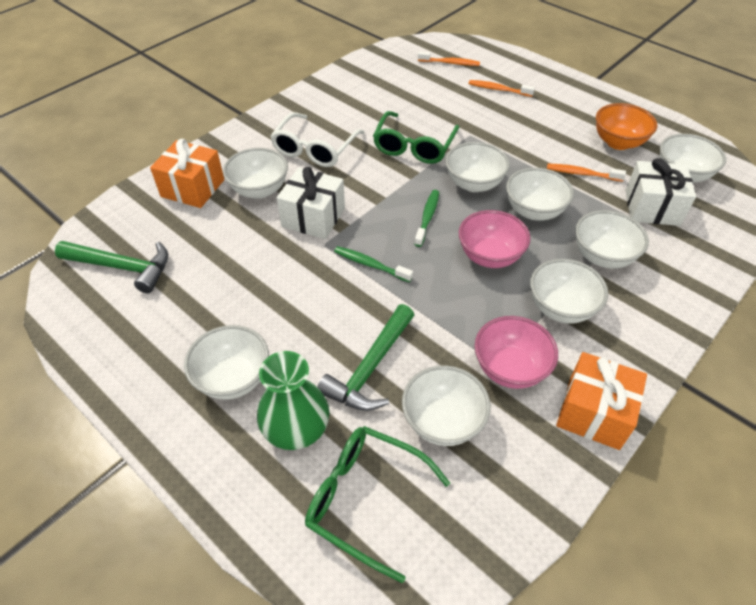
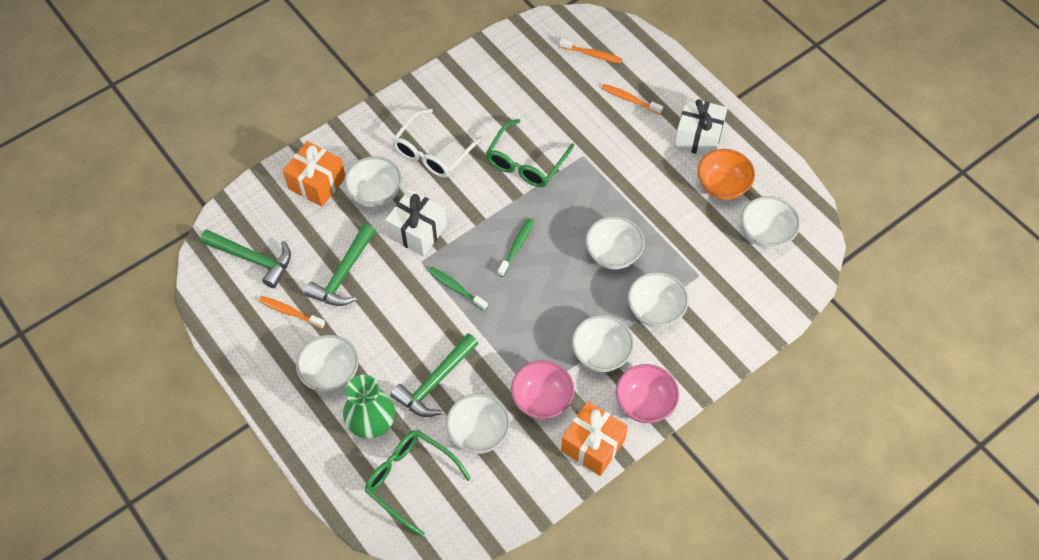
camera: 10 degrees right, 10 degrees up
white bowl [445,142,510,192] -> none
pink bowl [458,210,531,268] -> pink bowl moved to [616,364,679,423]
orange toothbrush [547,164,626,182] -> orange toothbrush moved to [259,296,325,329]
white gift [625,158,696,226] -> white gift moved to [674,97,728,156]
none -> green hammer [305,224,376,306]

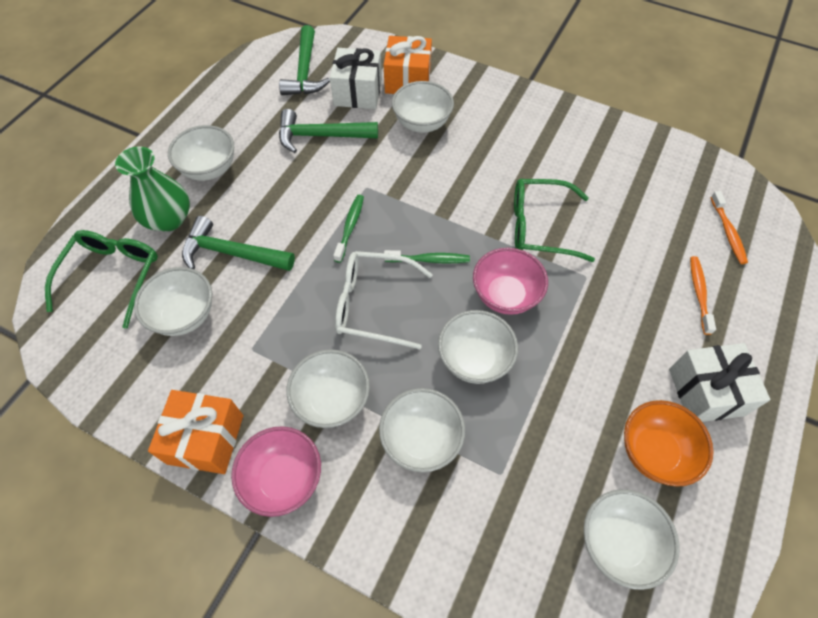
camera: 65 degrees right, 0 degrees up
orange toothbrush [259,296,325,329] -> none
white gift [385,189,447,256] -> white gift moved to [330,48,382,109]
white glasses [392,109,483,178] -> white glasses moved to [335,251,433,349]
pink bowl [511,360,574,420] -> pink bowl moved to [473,248,548,315]

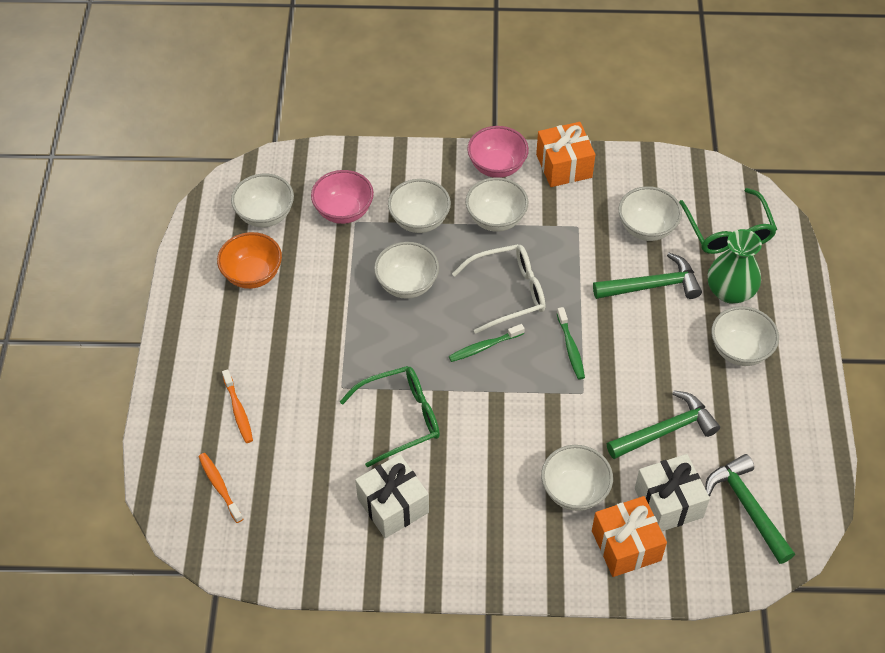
camera: 155 degrees right, 5 degrees down
pink bowl [473,248,548,315] -> pink bowl moved to [311,170,374,224]
white gift [669,343,770,422] -> white gift moved to [355,454,429,538]

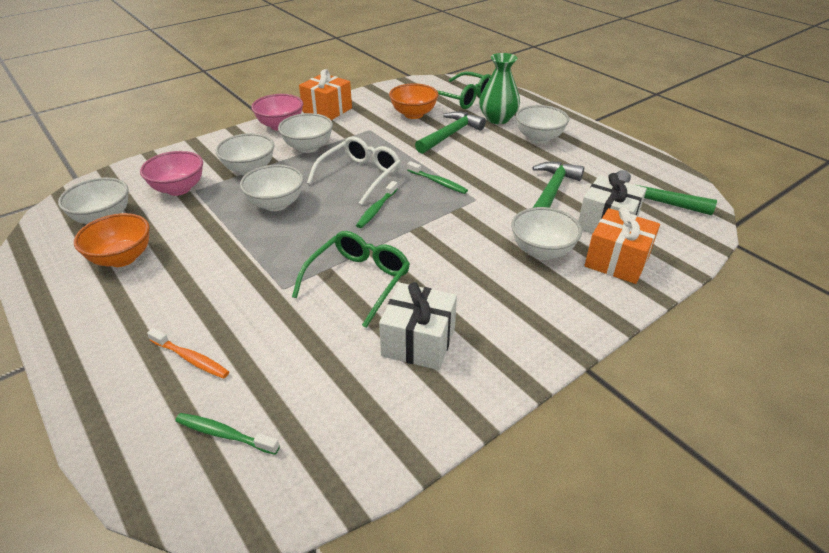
camera: 40 degrees left, 15 degrees down
orange toothbrush [198,453,243,523] -> green toothbrush [175,413,280,455]
white bowl [619,186,682,241] -> orange bowl [389,83,439,119]

